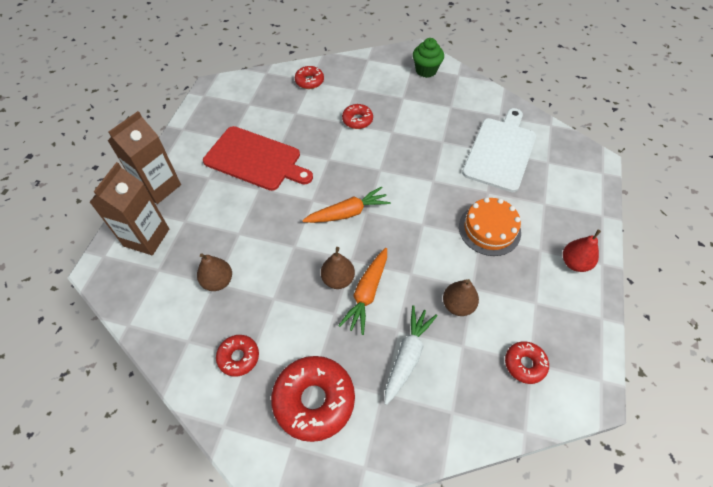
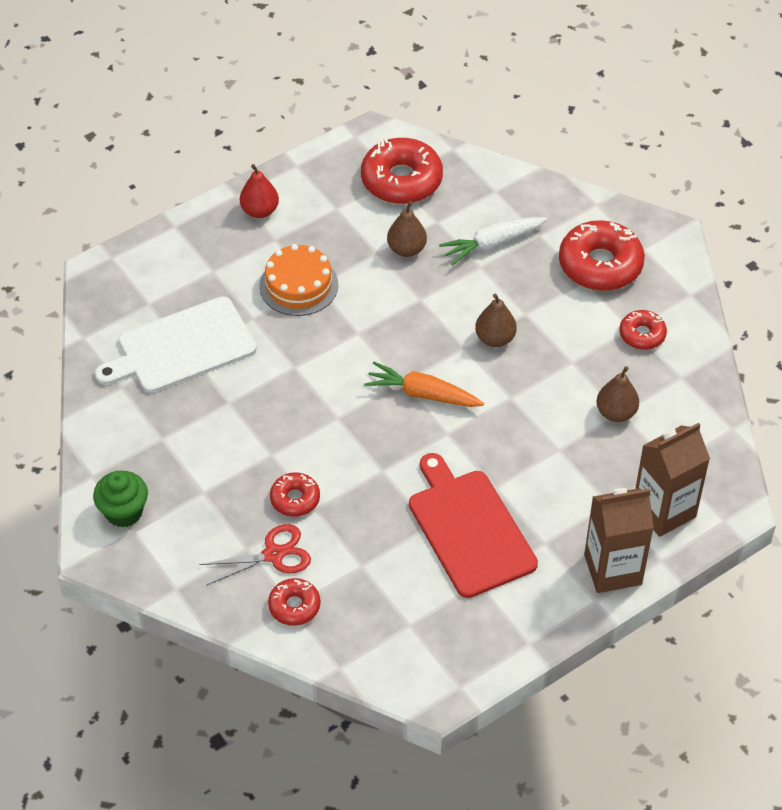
camera: 140 degrees left, 5 degrees down
orange carrot [338,248,387,335] -> none
red donut [505,342,549,384] -> red donut [361,138,443,204], size x1.86
none -> red scissors [199,524,311,585]

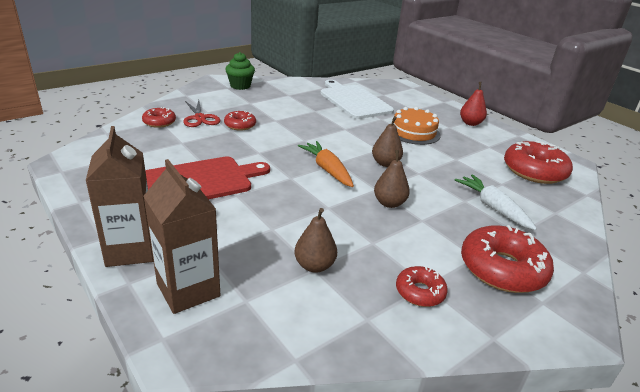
camera: 85 degrees right, 20 degrees down
orange carrot [364,362,484,407] -> orange carrot turned 45 degrees counterclockwise [298,141,354,187]
brown pear [387,201,427,257] -> brown pear moved to [372,116,403,167]

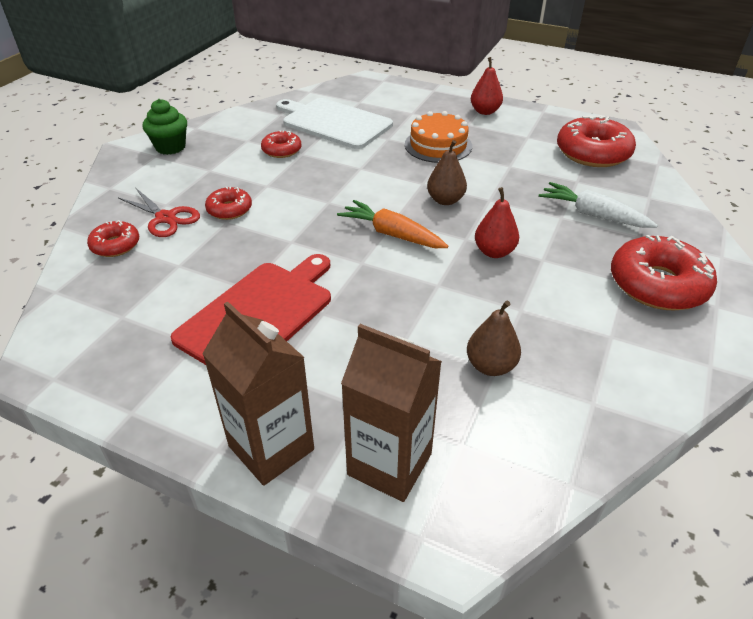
camera: 25 degrees left, 10 degrees up
brown pear [374,150,410,208] -> red pear [475,187,519,258]
red donut [396,266,448,307] -> red donut moved to [261,130,301,158]

